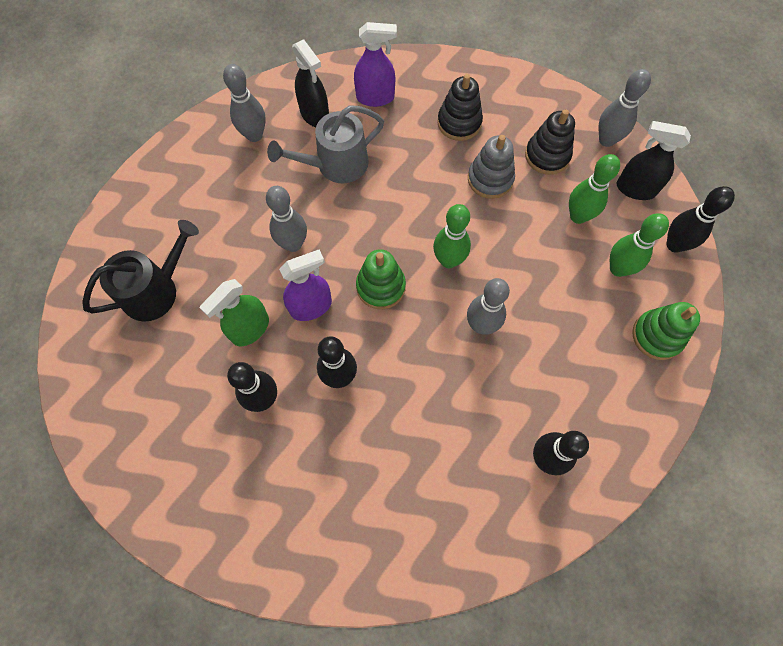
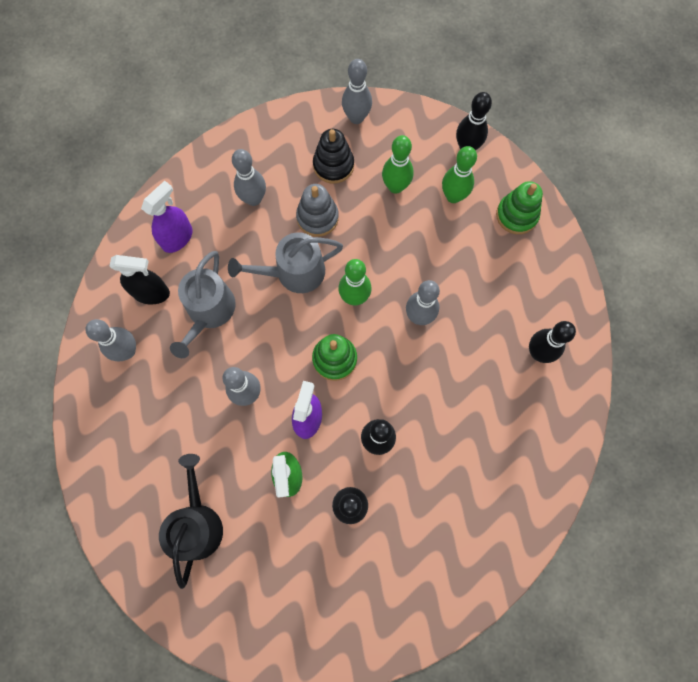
camera: 50 degrees left, 5 degrees up
black stacking toy [437,74,483,141] -> grey bowling pin [232,149,266,206]
black spray bottle [617,121,691,200] -> none
none -> grey watering can [228,232,343,293]

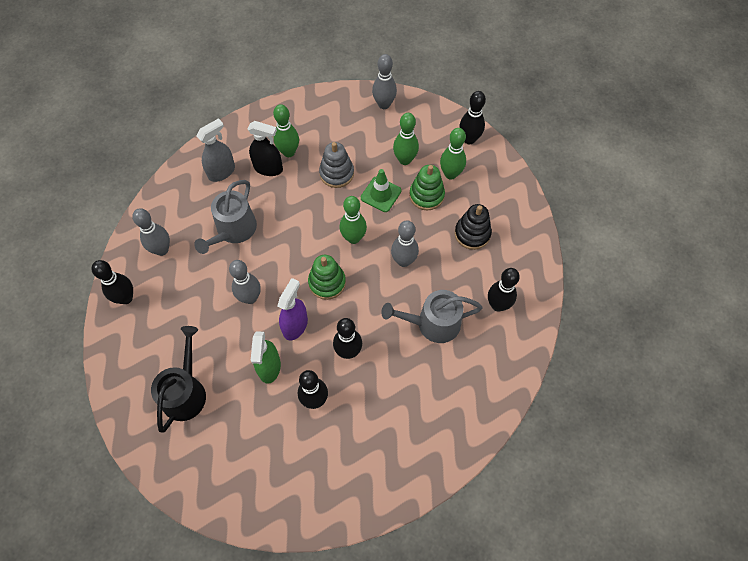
camera: 10 degrees right, 10 degrees down
black spray bottle [110,255,170,304] -> black spray bottle moved to [248,121,283,176]
purple spray bottle [141,181,193,253] -> grey spray bottle [196,118,235,182]
grey watering can [228,232,343,293] -> grey watering can moved to [381,290,483,343]
grey bowling pin [232,149,266,206] -> green bowling pin [273,104,299,157]
black stacking toy [313,129,354,184] -> black stacking toy moved to [455,204,492,250]
green stacking toy [496,181,543,234] -> green stacking toy moved to [409,165,445,210]
none -> black bowling pin [91,260,133,304]
none -> green traffic cone [361,169,401,212]

